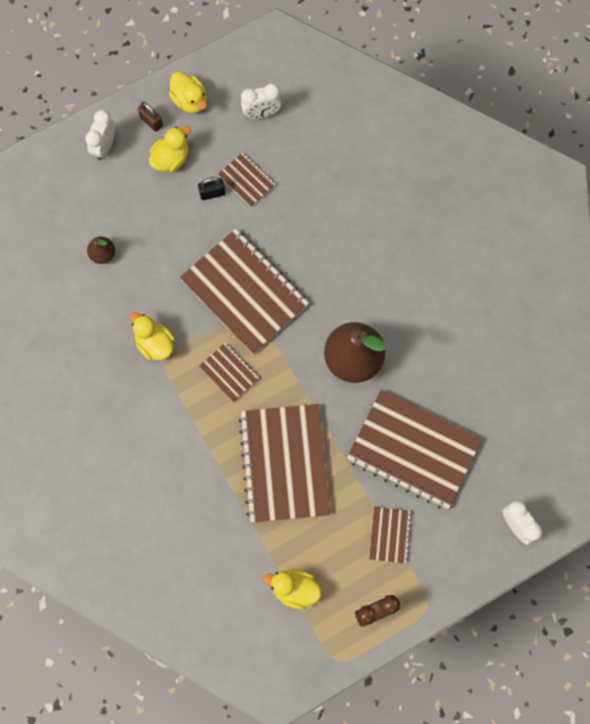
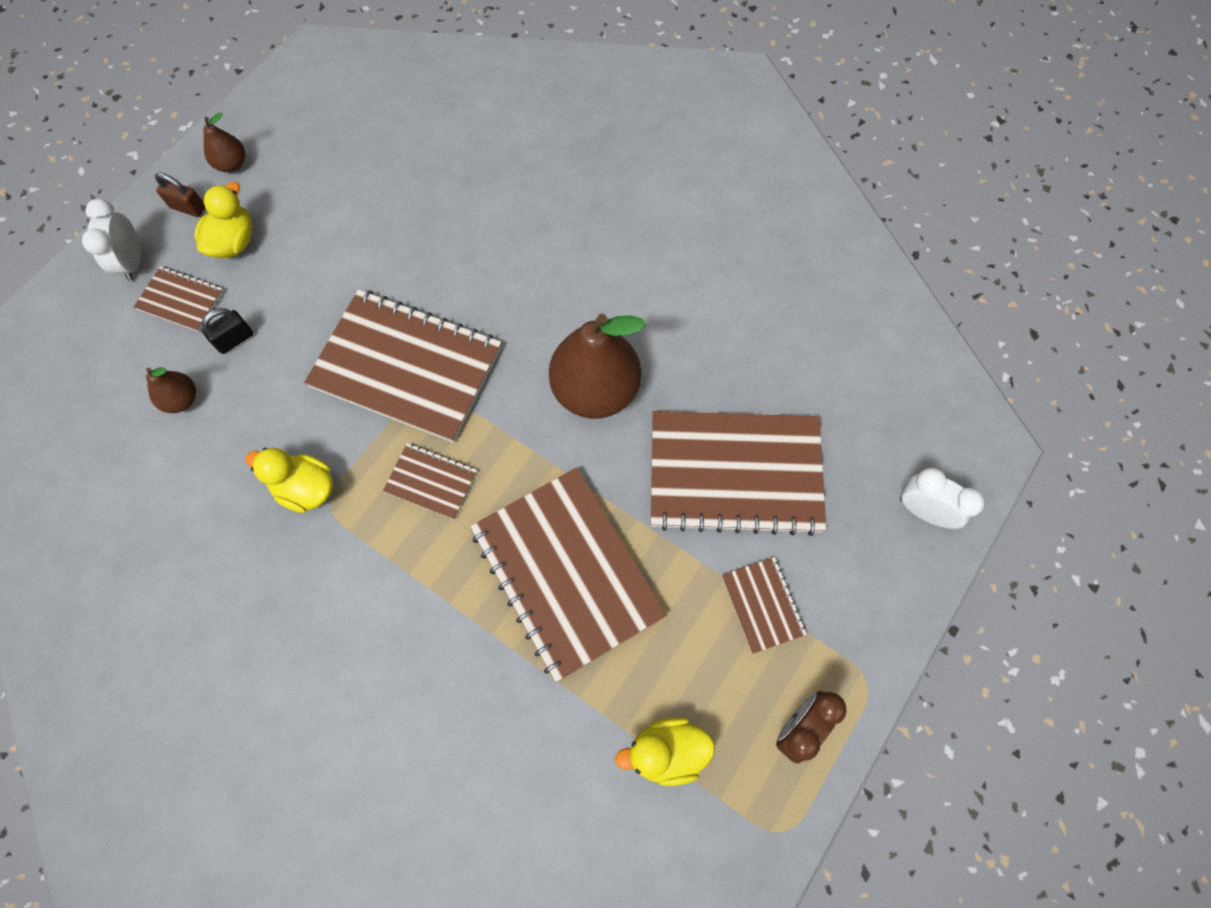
camera: 25 degrees left, 5 degrees down
yellow duck [169,72,207,113] -> brown pear [203,112,245,172]
black padlock [198,177,225,200] -> black padlock moved to [202,308,253,354]
brown notebook [218,152,276,207] -> brown notebook moved to [134,266,224,332]
white clock [241,83,281,119] -> none

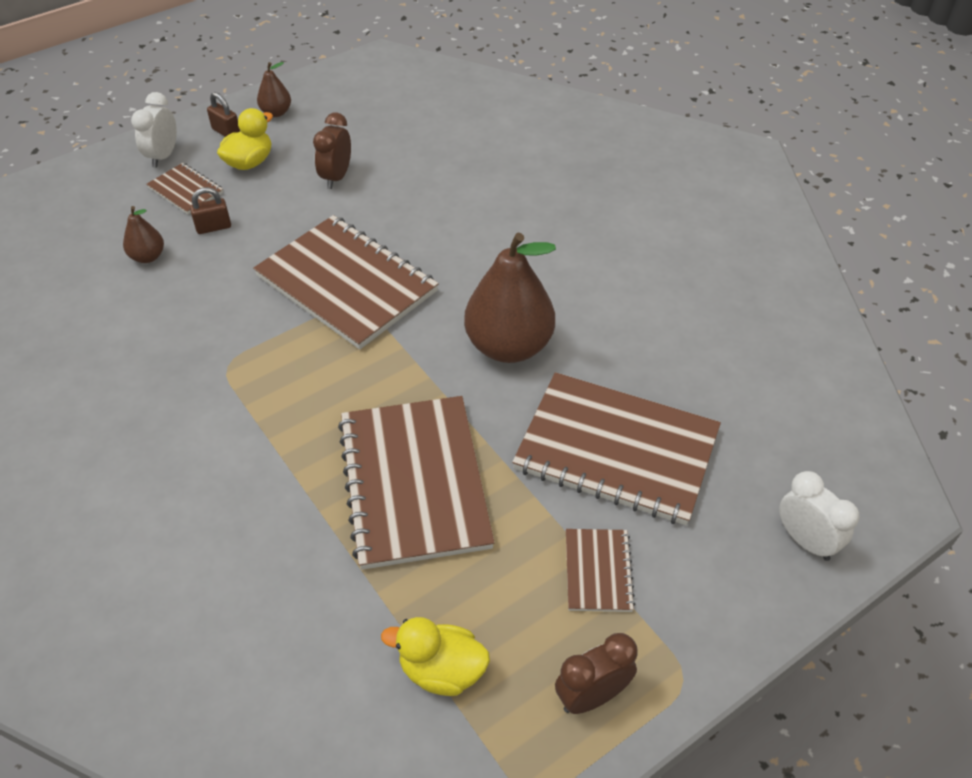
camera: 20 degrees right, 20 degrees down
black padlock [202,308,253,354] -> brown padlock [190,187,231,234]
yellow duck [245,448,333,513] -> none
brown notebook [383,443,477,520] -> none
none -> brown clock [313,112,351,189]

